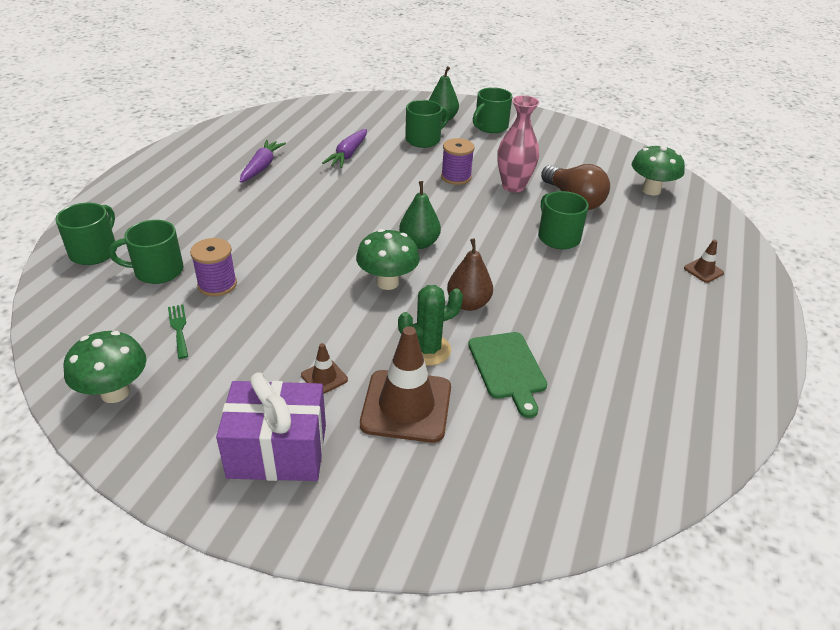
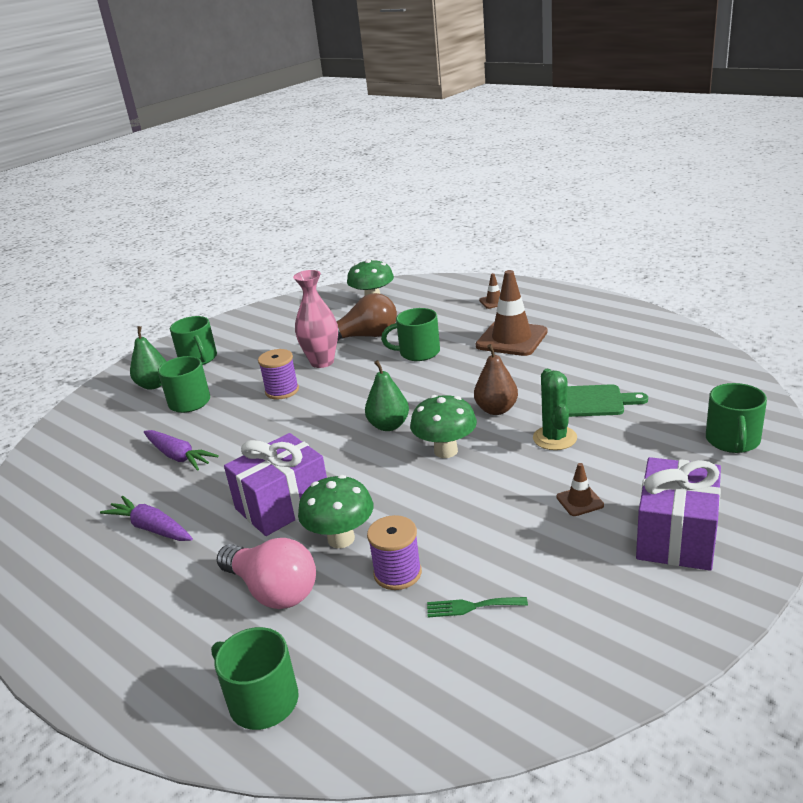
camera: 65 degrees left, 10 degrees down
green mushroom [64,331,147,403] -> green mushroom moved to [298,475,373,548]
green mug [109,220,183,284] -> green mug moved to [706,383,767,453]
brown traffic cone [360,326,451,443] -> brown traffic cone moved to [476,270,548,356]
none -> pink light bulb [217,538,316,609]
none -> purple gift [224,433,327,536]

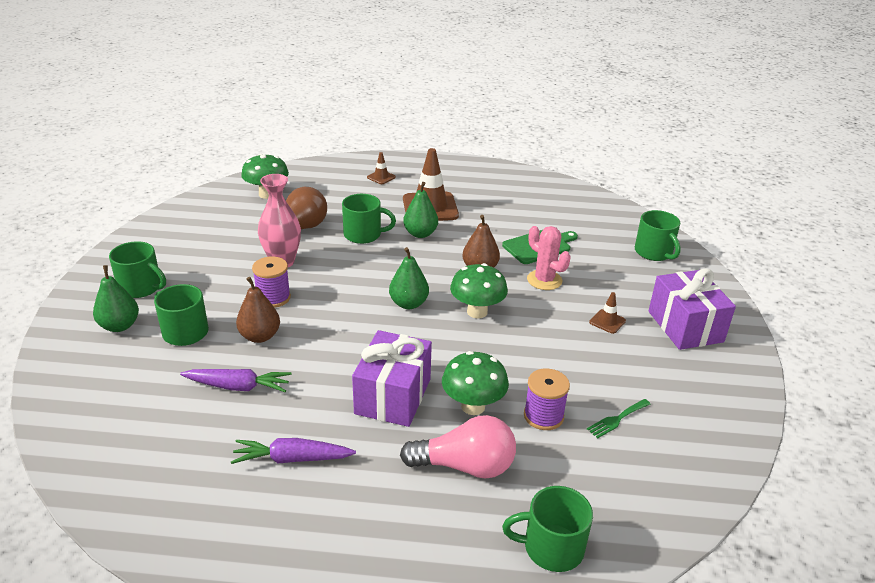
camera: 40 degrees left, 5 degrees up
green mug [381,308,440,361] -> green mug turned 135 degrees counterclockwise [342,194,396,244]
green cactus [533,369,577,450] -> pink cactus [527,226,571,290]
none -> brown pear [236,277,280,343]
none -> green pear [403,182,438,238]

